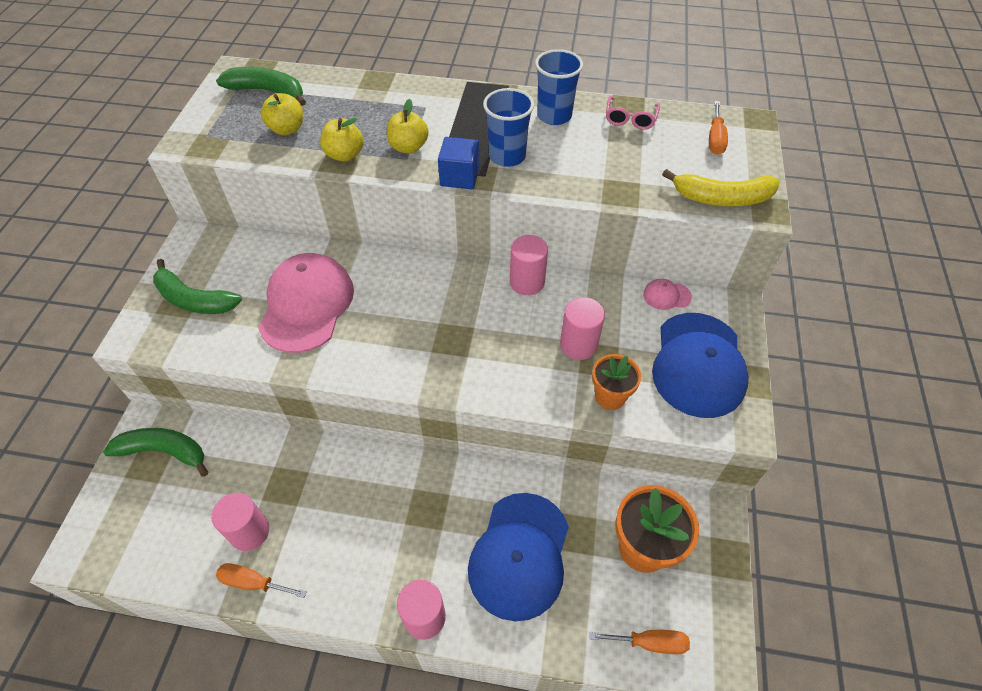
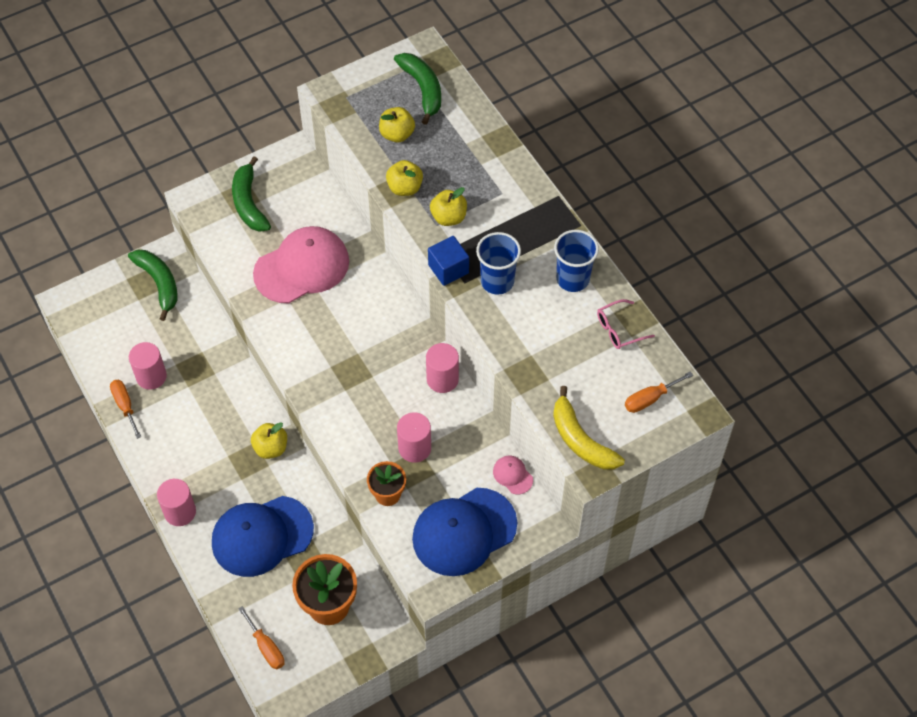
camera: 50 degrees right, 5 degrees up
none -> yellow apple [251,422,287,459]

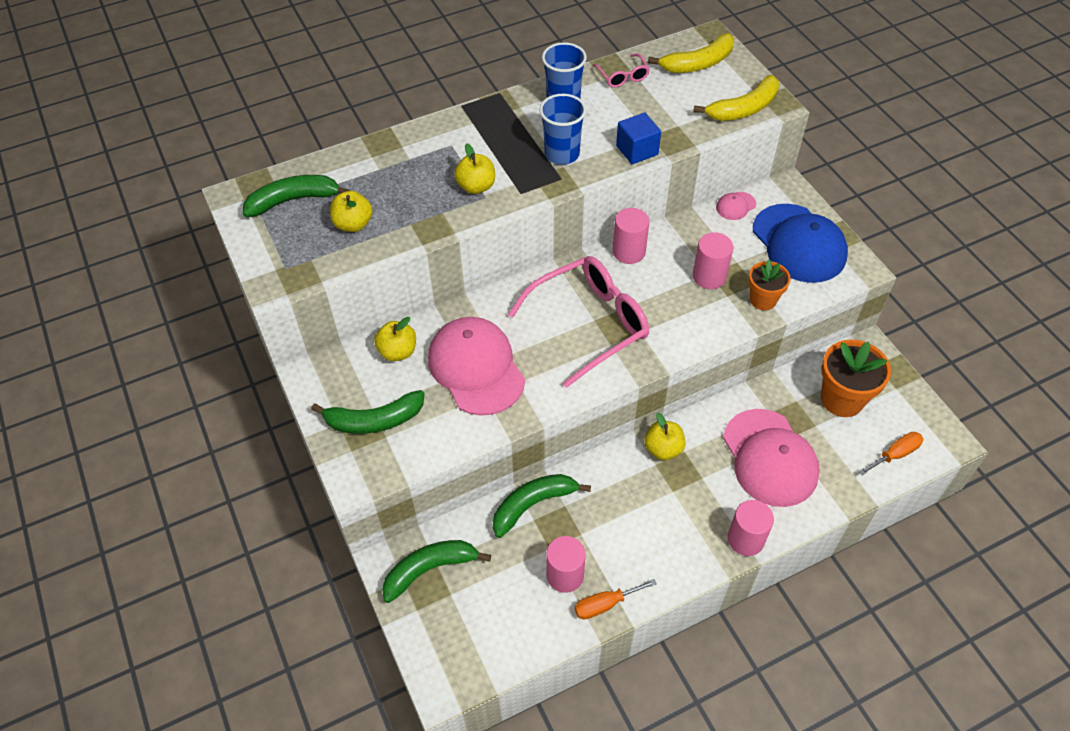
camera: 85 degrees left, 5 degrees down
blue cap [212,496,314,577] -> pink cap [723,409,820,507]
yellow apple [386,160,423,196] -> yellow apple moved to [374,317,416,361]
blue cube [428,236,469,286] -> blue cube moved to [616,113,661,164]
orange screwdriver [625,371,693,413] -> yellow banana [648,33,734,73]
none -> green banana [493,474,591,538]
none -> pink glasses [508,256,649,388]

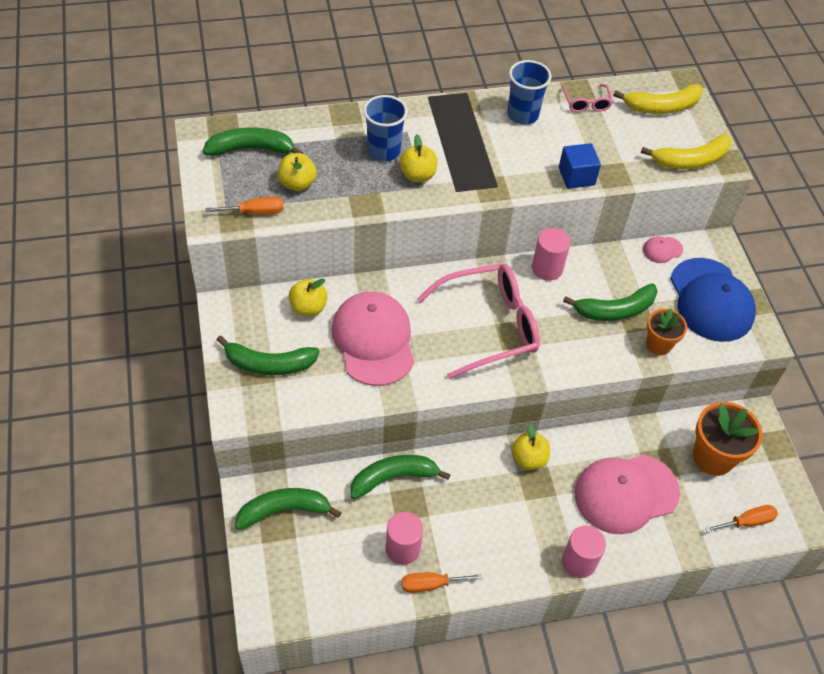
camera: 10 degrees right, 0 degrees up
blue cup [539,94,586,165] -> blue cup moved to [363,95,408,161]
pink cylinder [693,232,733,289] -> green banana [563,283,658,321]
pink cap [723,409,820,507] -> pink cap turned 75 degrees clockwise [575,454,680,534]
none -> orange screwdriver [205,197,284,215]

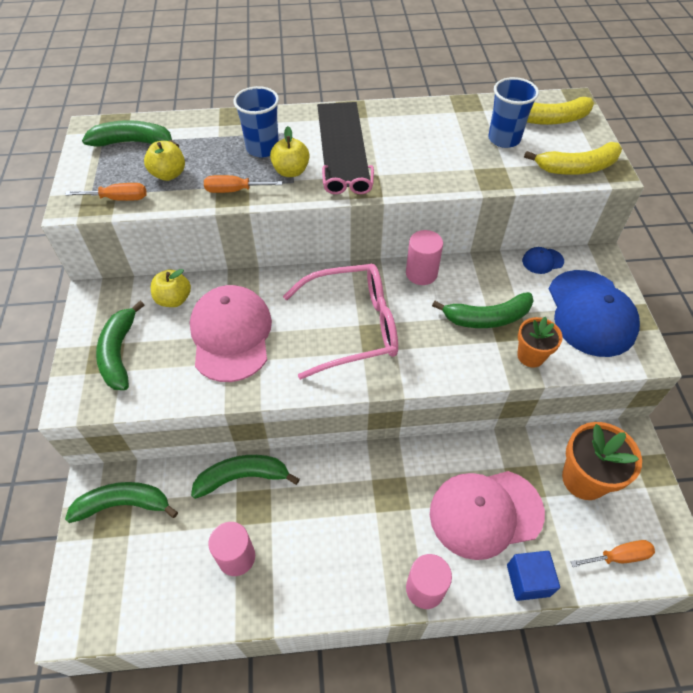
camera: 10 degrees right, 0 degrees up
green banana [217,335,320,375] -> green banana turned 75 degrees clockwise [96,301,144,390]
orange screwdriver [402,572,483,593] -> orange screwdriver moved to [204,175,282,193]
blue cup [507,60,552,125] -> blue cup moved to [488,77,539,148]
yellow apple [511,424,550,470] -> none
blue cube [559,143,601,189] -> blue cube moved to [507,551,560,601]
pink glasses [562,84,613,112] -> pink glasses moved to [322,165,374,194]
pink cap [643,236,683,263] -> blue cap [522,247,564,274]

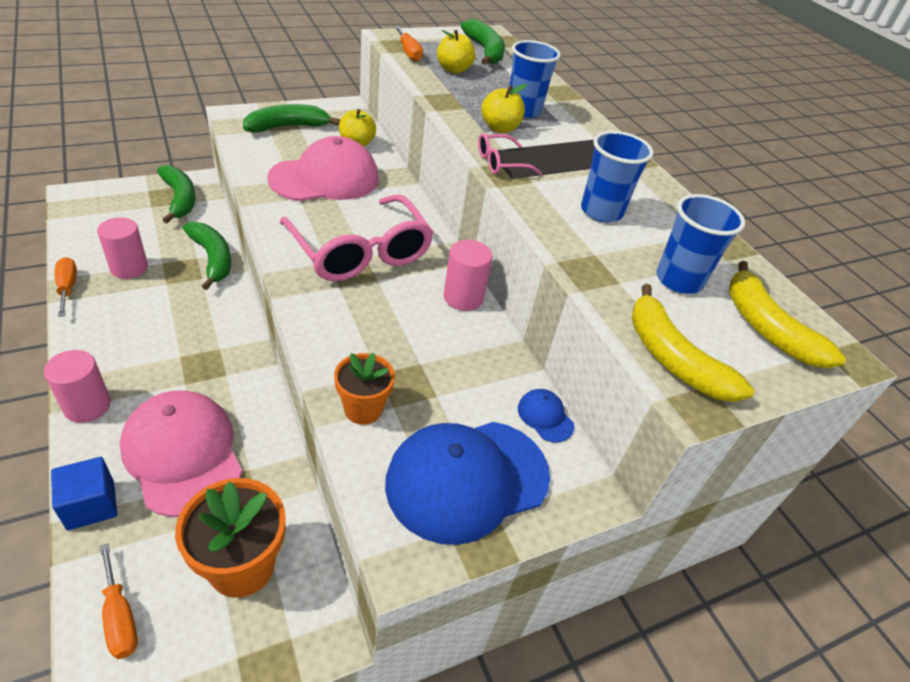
camera: 65 degrees right, 10 degrees down
orange screwdriver [204,175,282,193] -> orange screwdriver moved to [55,257,77,317]
green banana [432,292,533,328] -> none
none -> blue cup [581,131,654,222]

